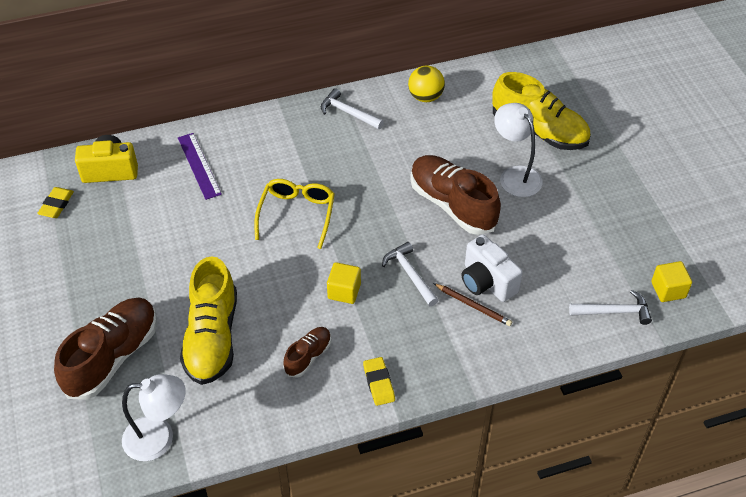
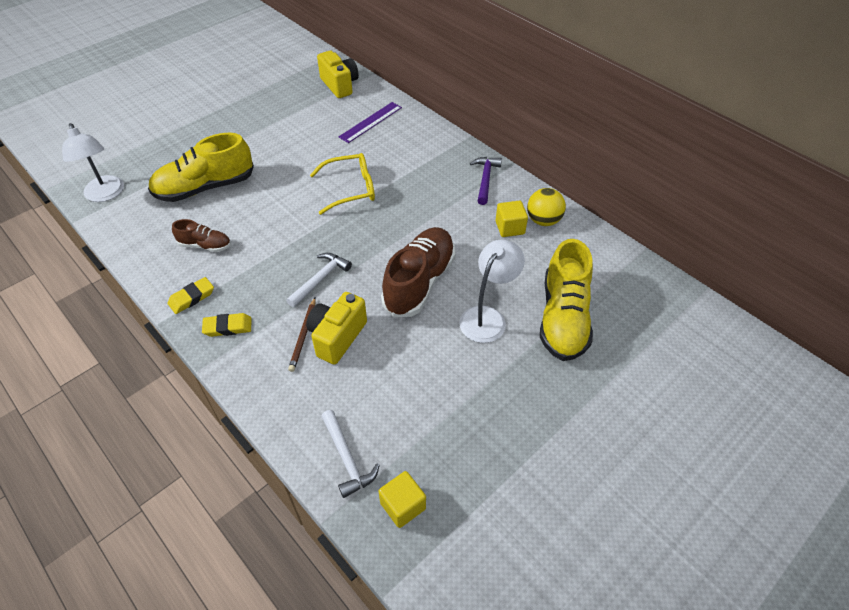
camera: 65 degrees right, 0 degrees up
yellow eraser [37,187,74,218] -> yellow eraser moved to [202,313,251,337]
brown shoe [54,297,157,400] -> none
white hammer [321,88,384,129] -> purple hammer [470,157,502,205]
yellow cube [327,262,361,304] -> yellow cube moved to [496,201,528,237]
white camera [462,235,523,302] -> yellow camera [306,292,367,365]

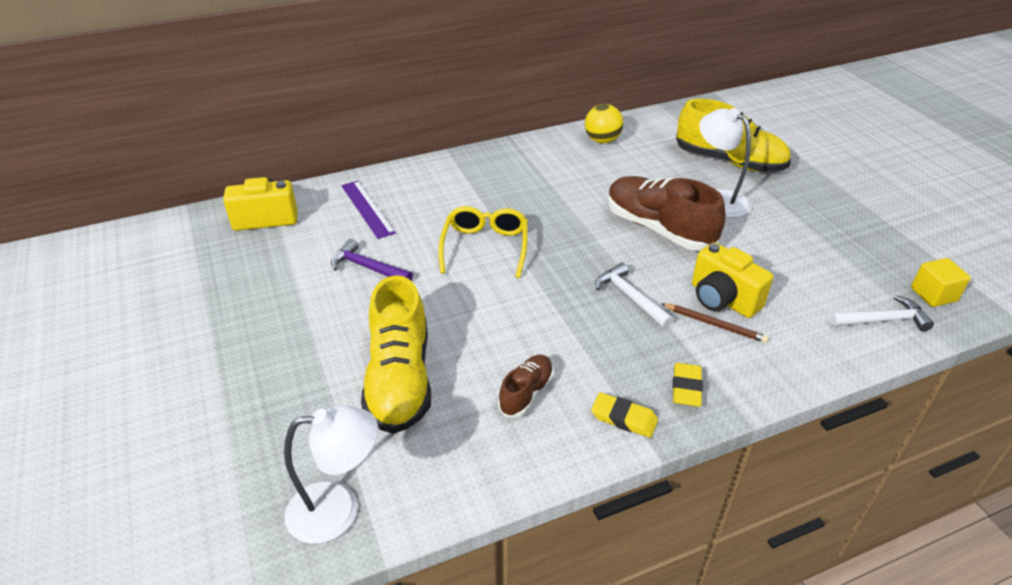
camera: 70 degrees left, 10 degrees down
yellow eraser [168,277,214,314] -> yellow eraser turned 45 degrees counterclockwise [591,392,658,438]
purple hammer [470,157,502,205] -> purple hammer moved to [331,239,413,281]
yellow cube [496,201,528,237] -> none

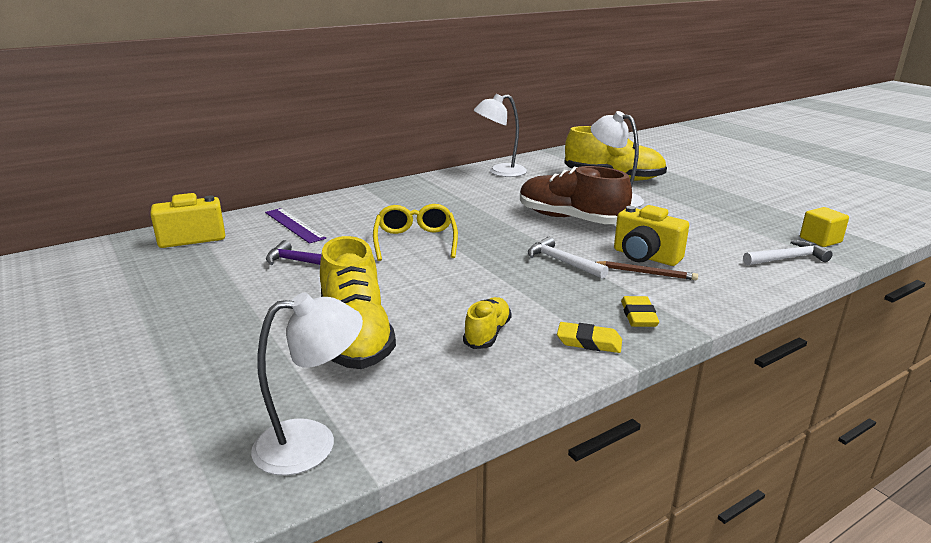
camera: 10 degrees left, 15 degrees down
brown shoe [498,355,554,417] -> yellow shoe [463,297,512,349]
yellow ball [585,104,624,143] -> white lamp [474,94,527,177]

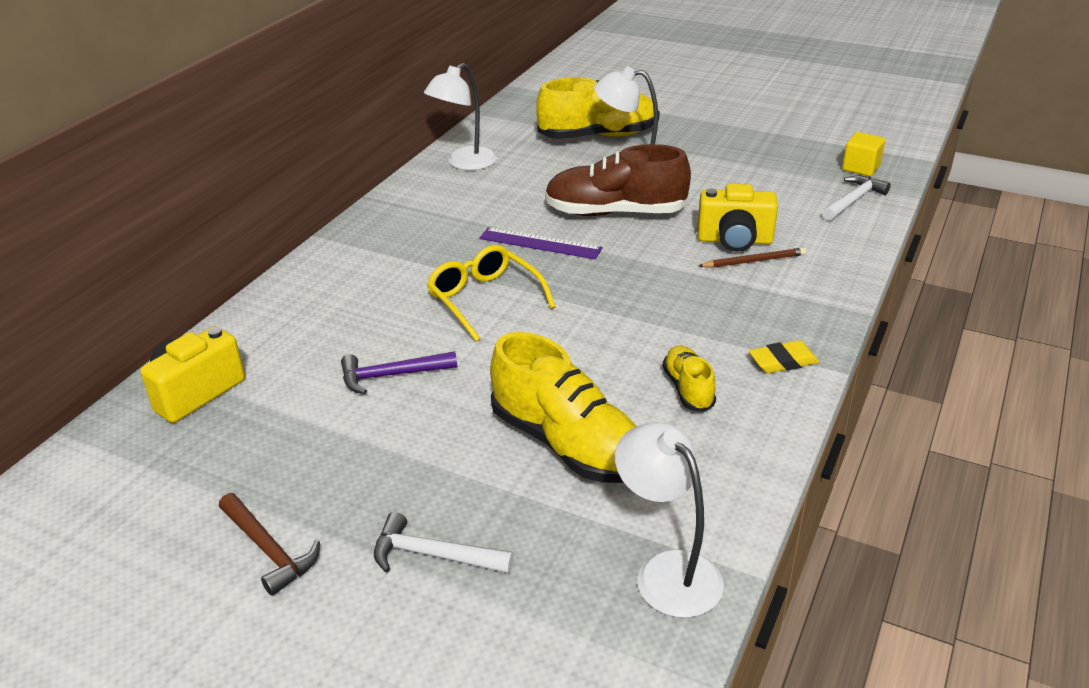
camera: 30 degrees left, 10 degrees up
white lamp [251,293,363,475] -> white lamp turned 75 degrees counterclockwise [615,422,724,618]
purple ruler [265,208,326,244] -> purple ruler moved to [479,227,603,259]
white hammer [528,237,609,279] -> white hammer moved to [374,512,514,573]
yellow eraser [621,296,659,327] -> none
none -> brown hammer [219,493,320,596]

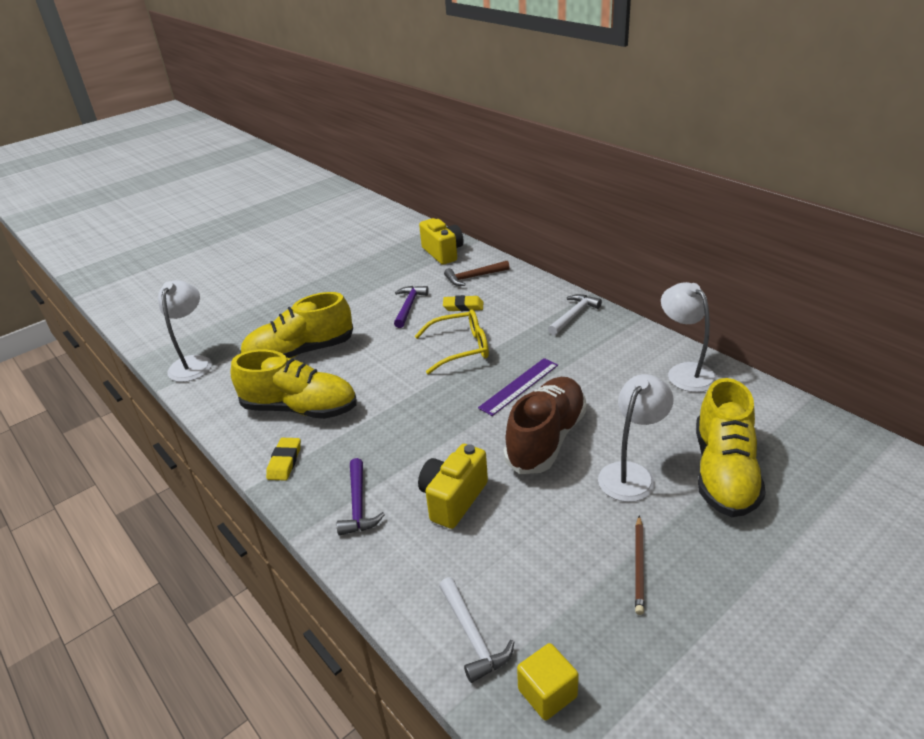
camera: 115 degrees right, 0 degrees up
brown hammer [219,493,320,596] -> brown hammer moved to [444,261,510,286]
white hammer [374,512,514,573] -> white hammer moved to [548,294,602,335]
white lamp [615,422,724,618] -> white lamp turned 75 degrees counterclockwise [158,280,212,382]
yellow shoe [663,346,716,412] -> yellow shoe [231,350,356,419], size x1.95
brown pencil [698,247,806,268] -> brown pencil moved to [635,515,644,615]
none -> purple hammer [337,458,385,536]
none -> yellow eraser [443,295,483,311]

